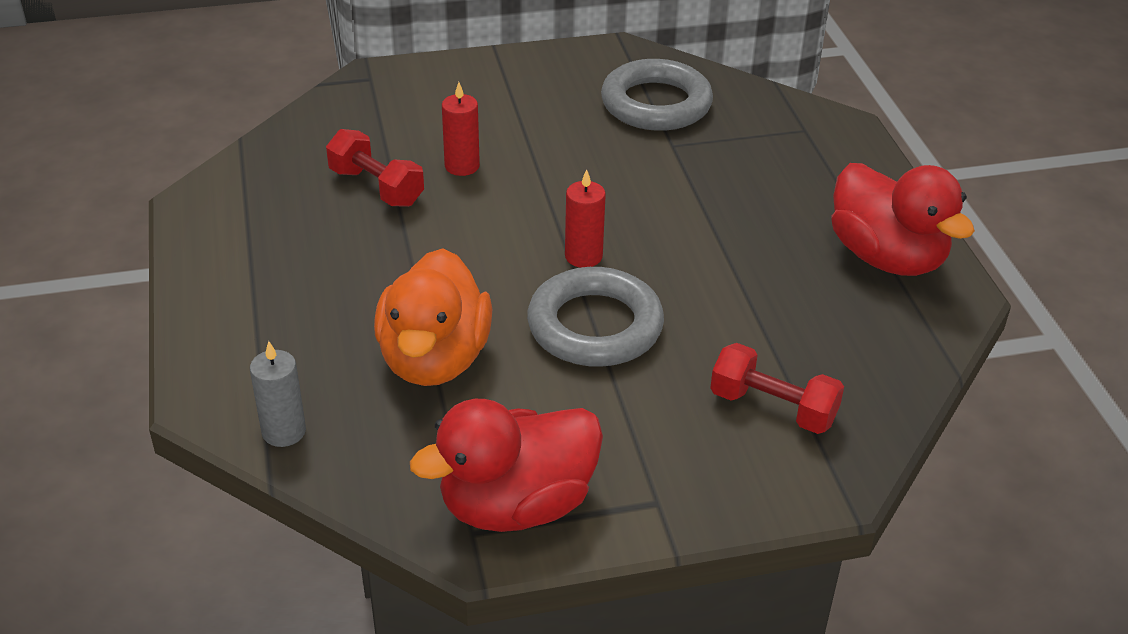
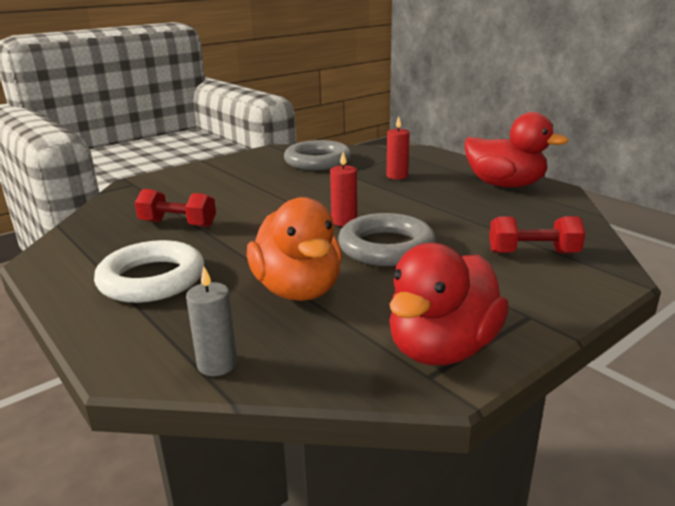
camera: 25 degrees left, 15 degrees down
red candle [442,82,480,176] -> red candle moved to [387,116,410,179]
none -> white ring [94,240,204,303]

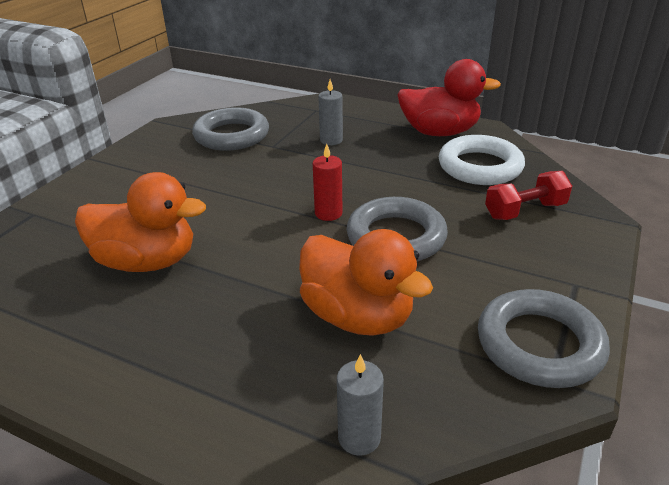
camera: 25 degrees left, 10 degrees up
white ring [94,240,204,303] -> white ring moved to [439,135,525,185]
red dumbbell [135,189,216,227] -> orange duck [75,172,206,272]
red candle [387,116,410,179] -> grey candle [318,80,343,145]
red duck [389,243,509,365] -> grey ring [478,289,610,388]

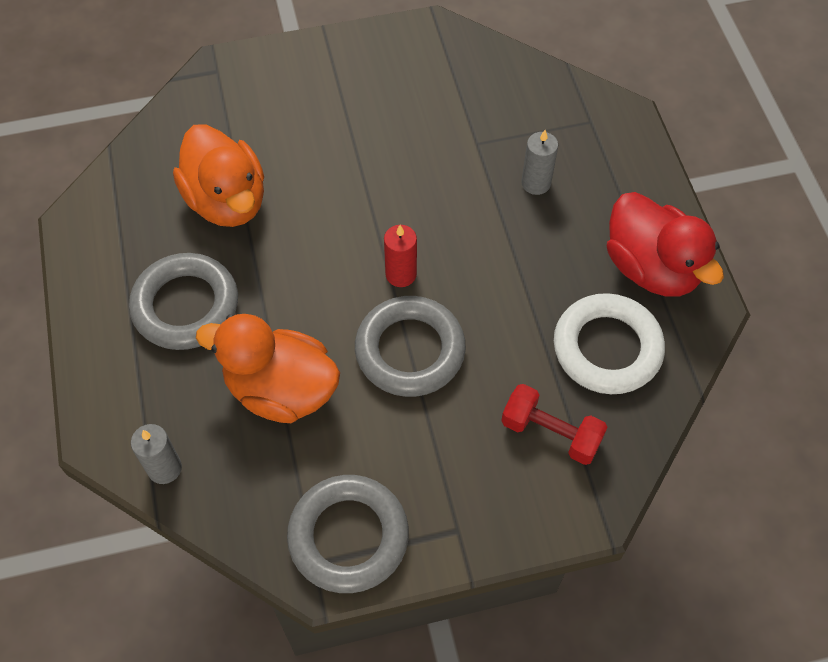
camera: 50 degrees right, 25 degrees up
grey ring [192,107,269,151] -> grey ring moved to [129,253,238,350]
orange duck [299,229,433,336] -> orange duck turned 105 degrees clockwise [196,314,340,423]

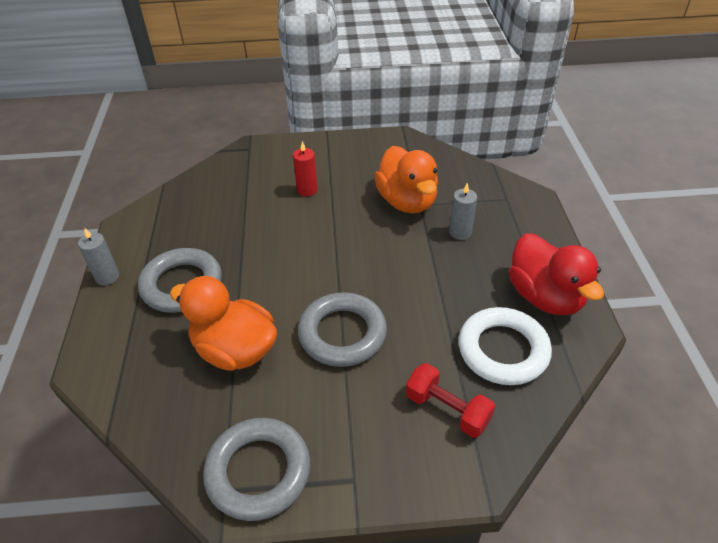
camera: 10 degrees right, 15 degrees down
grey candle [131,424,182,484] -> grey candle moved to [78,228,119,285]
orange duck [173,124,264,227] -> orange duck moved to [374,146,438,213]
red candle [384,225,417,287] -> red candle moved to [293,141,318,196]

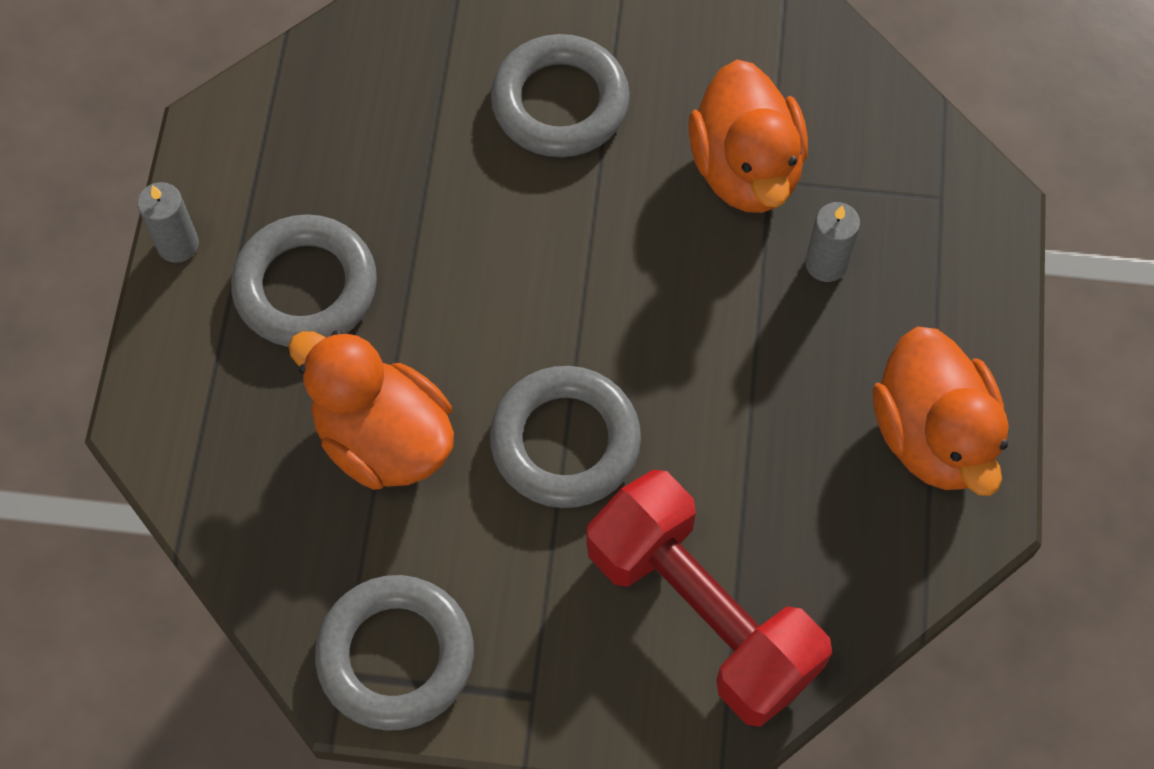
camera: 10 degrees right, 20 degrees up
red candle [293,141,318,196] -> grey ring [491,34,630,157]
red dumbbell [406,363,495,438] -> red dumbbell [587,470,832,727], size x1.90
white ring [459,307,552,385] -> none
red duck [509,233,604,315] -> orange duck [873,326,1009,496]

